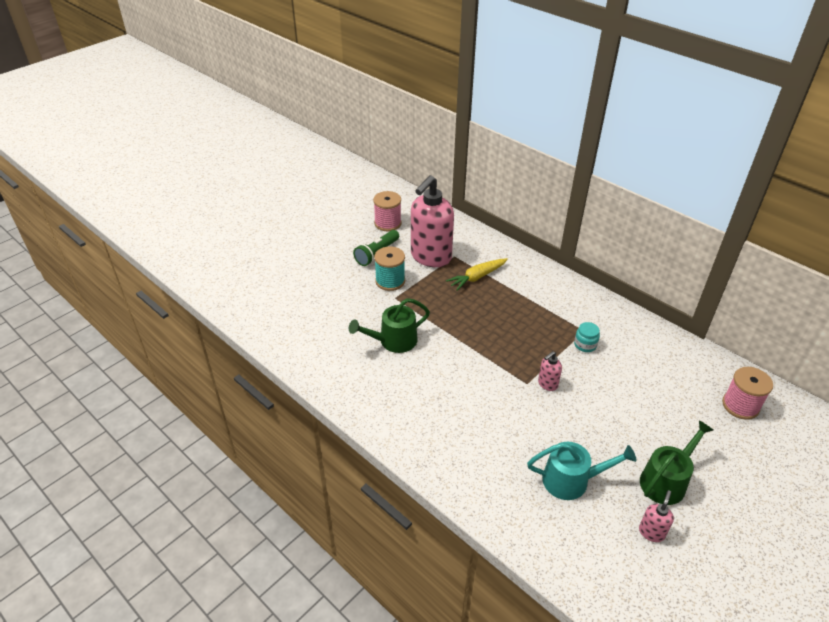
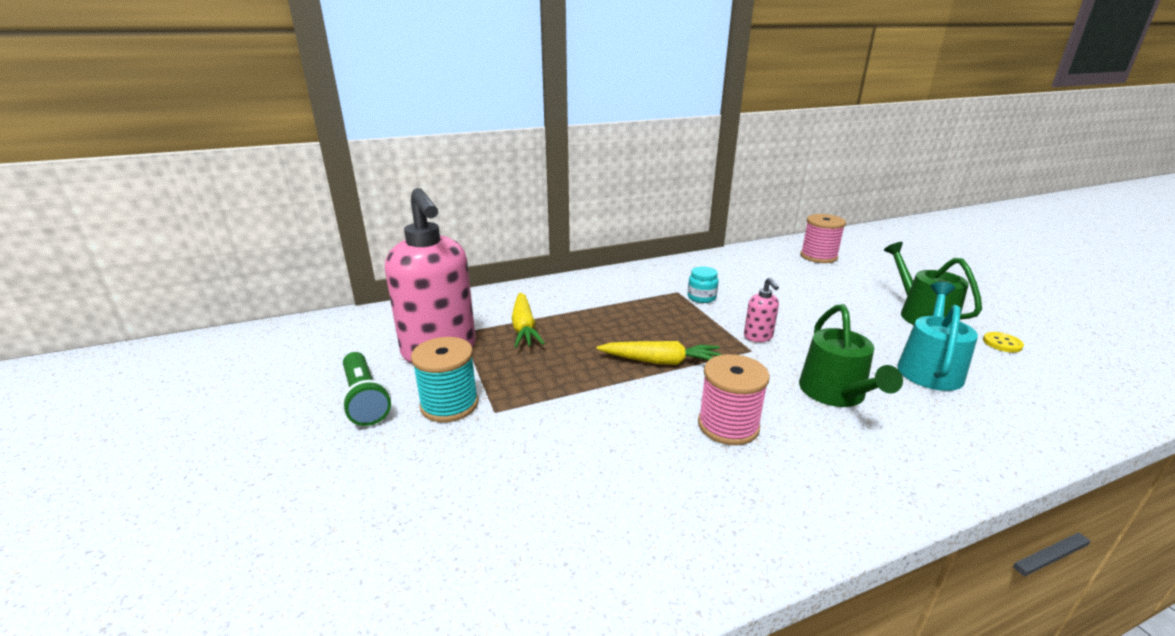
camera: 65 degrees left, 15 degrees down
green watering can [349,298,430,353] -> green watering can moved to [799,304,903,407]
pink spool [373,191,402,231] -> pink spool moved to [698,354,770,445]
pink soap dispenser [639,490,674,542] -> yellow button [983,332,1024,353]
none -> yellow carrot [597,341,721,365]

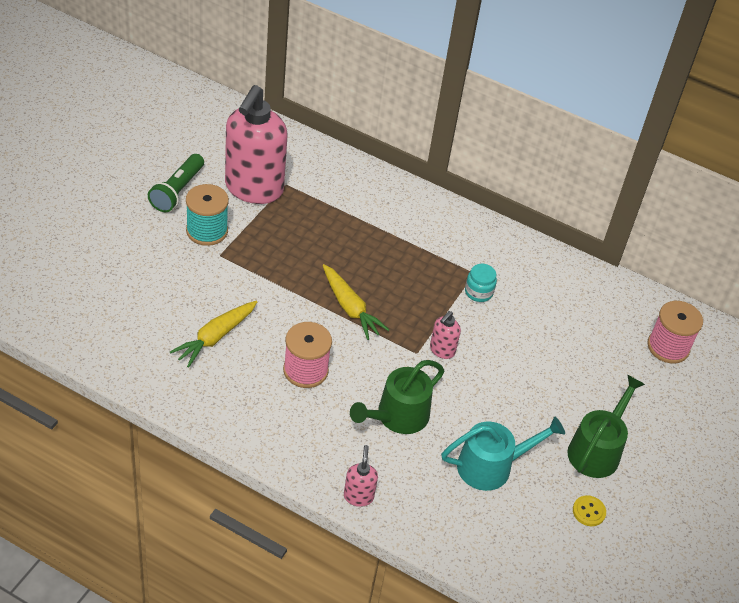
camera: 45 degrees right, 20 degrees up
yellow carrot [512,292,545,348] -> yellow carrot moved to [170,301,257,368]
none -> pink soap dispenser [344,445,378,507]

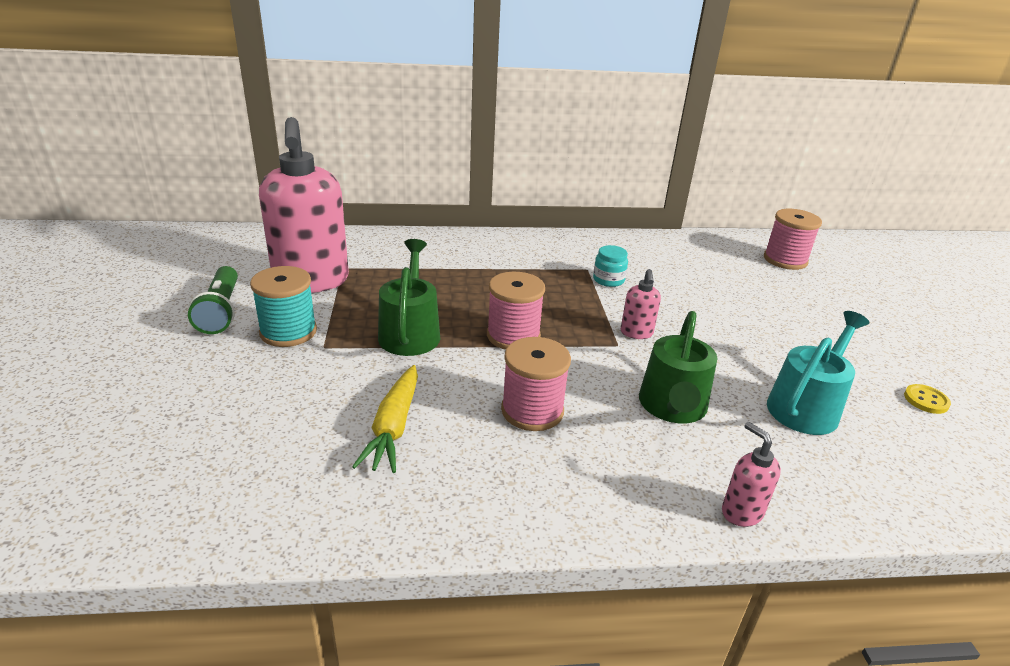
camera: 30 degrees left, 15 degrees down
yellow carrot [323,264,389,340] -> pink spool [487,272,545,350]
green watering can [567,375,645,478] -> green watering can moved to [378,239,440,356]

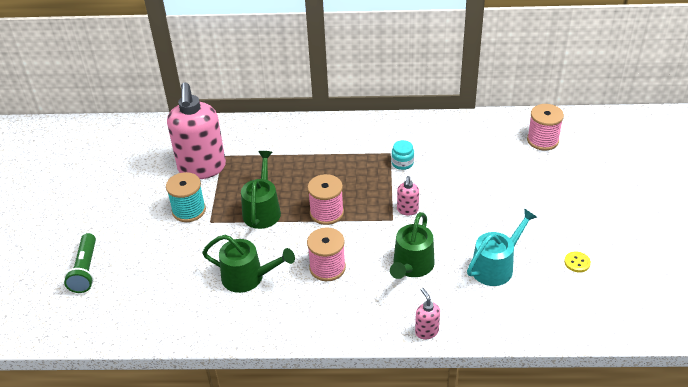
camera: 10 degrees right, 10 degrees up
green flashlight [188,266,238,334] -> green flashlight moved to [64,233,96,293]
yellow carrot [352,365,418,473] -> green watering can [202,235,295,293]

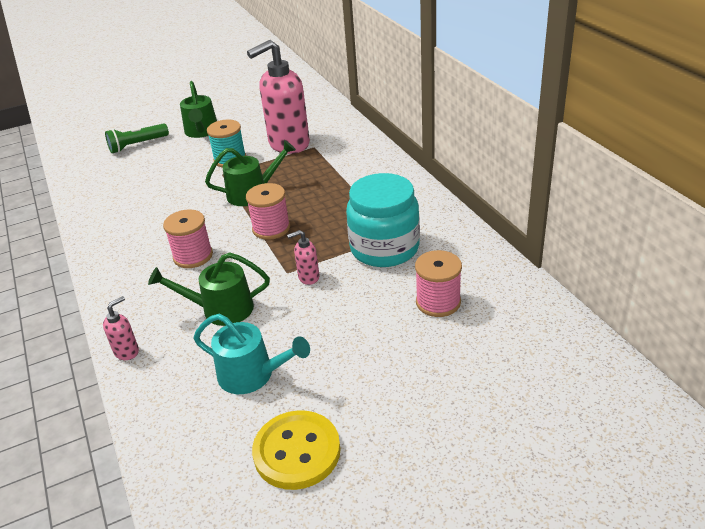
camera: 65 degrees right, 5 degrees down
green watering can [202,235,295,293] -> green watering can moved to [180,81,217,138]
turquoise jar [391,140,414,170] -> turquoise jar [346,173,420,267], size x2.49
pink spool [527,104,564,150] -> pink spool moved to [415,250,462,317]
yellow button [564,251,591,272] -> yellow button [252,410,341,490], size x2.31

